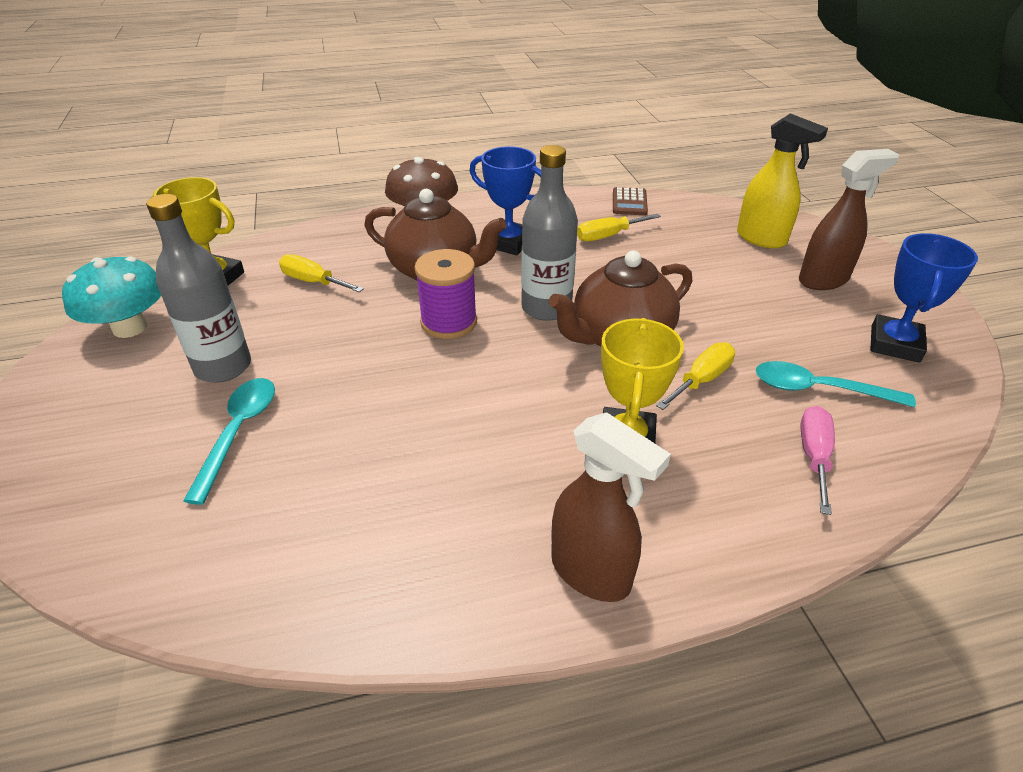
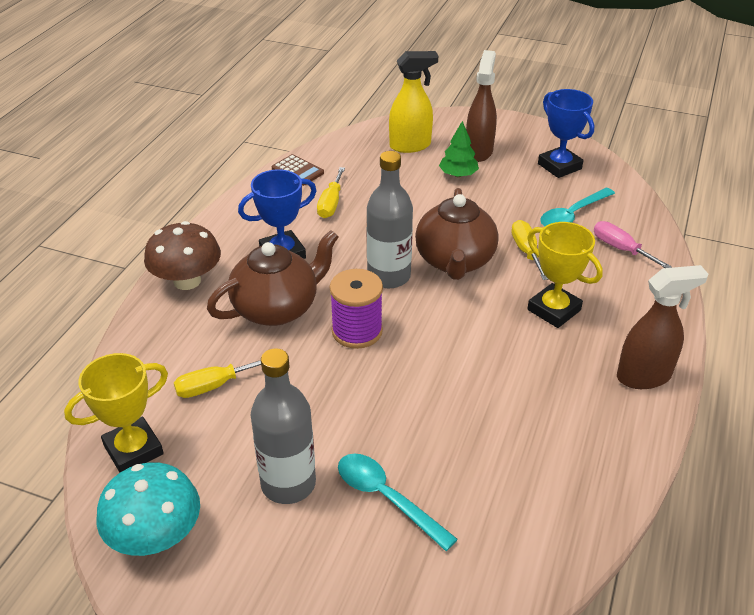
camera: 55 degrees left, 0 degrees up
none -> green tree [439,121,479,177]

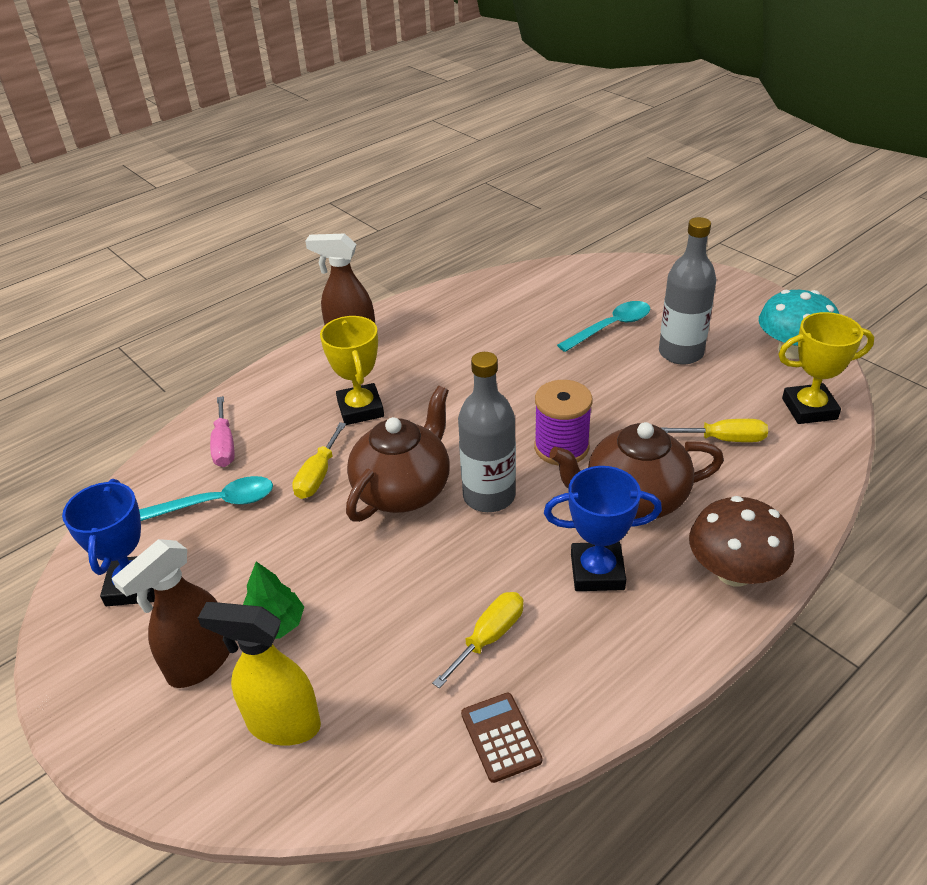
camera: 150 degrees left, 0 degrees up
turquoise spoon [338,454,458,551] -> turquoise spoon turned 105 degrees counterclockwise [557,301,650,352]

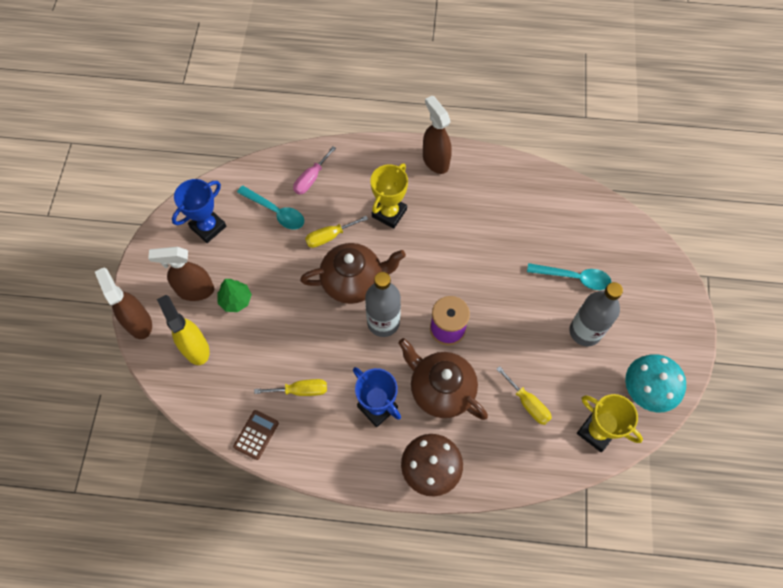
camera: 45 degrees right, 25 degrees up
none -> brown spray bottle [95,267,152,339]

